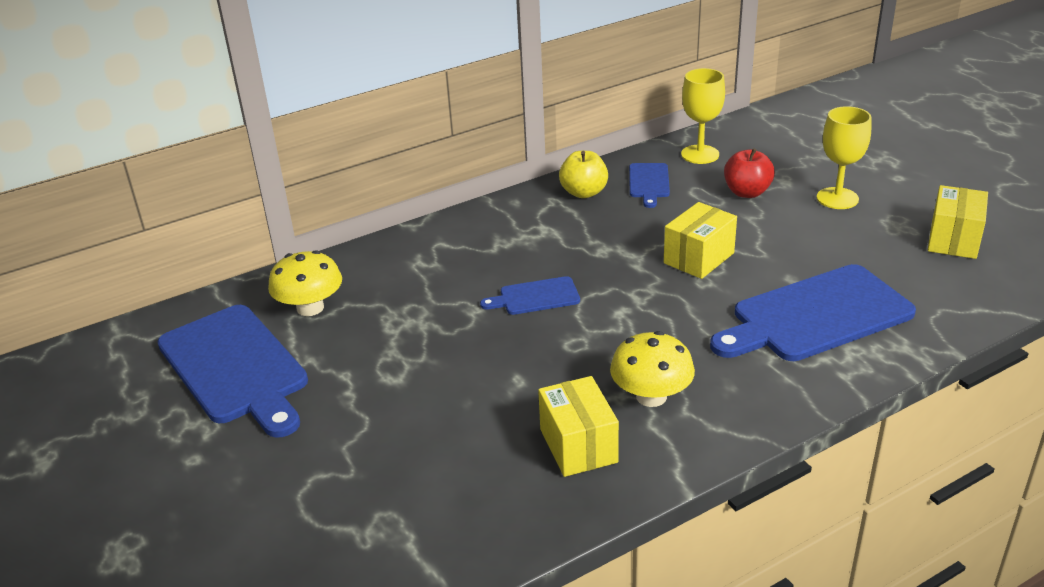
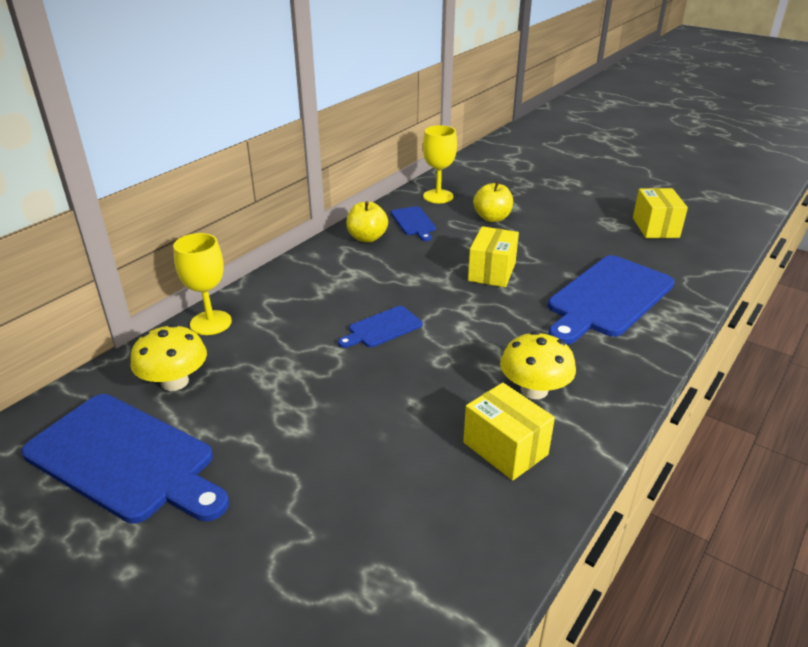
camera: 25 degrees left, 0 degrees up
red apple [724,148,775,198] -> yellow apple [473,181,513,222]
yellow goblet [817,106,871,209] -> yellow goblet moved to [173,233,232,335]

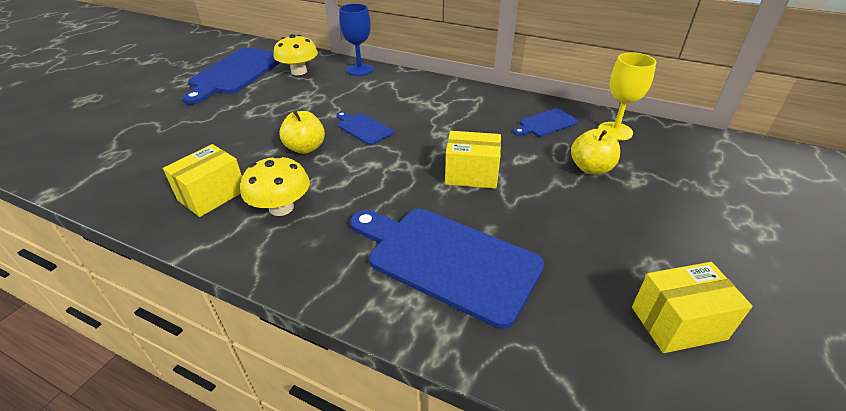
camera: 80 degrees right, 5 degrees up
yellow goblet [173,233,232,335] -> blue goblet [339,4,373,76]
yellow apple [346,201,388,243] -> yellow apple moved to [279,111,325,154]

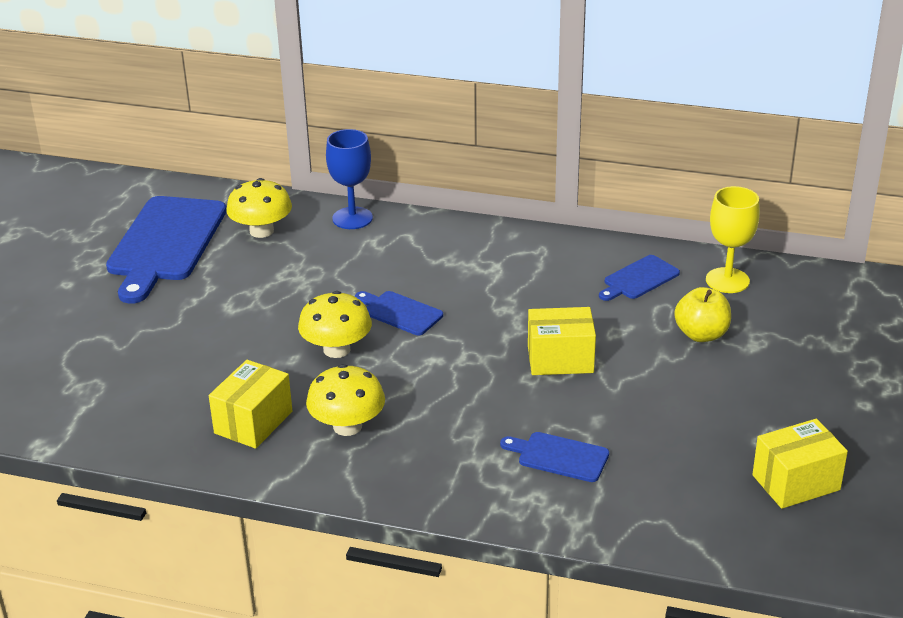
camera: 10 degrees left, 5 degrees down
yellow apple [279,111,325,154] -> yellow mushroom [298,291,372,358]
blue cutting board [350,209,545,329] -> blue cutting board [500,432,609,482], size x0.48

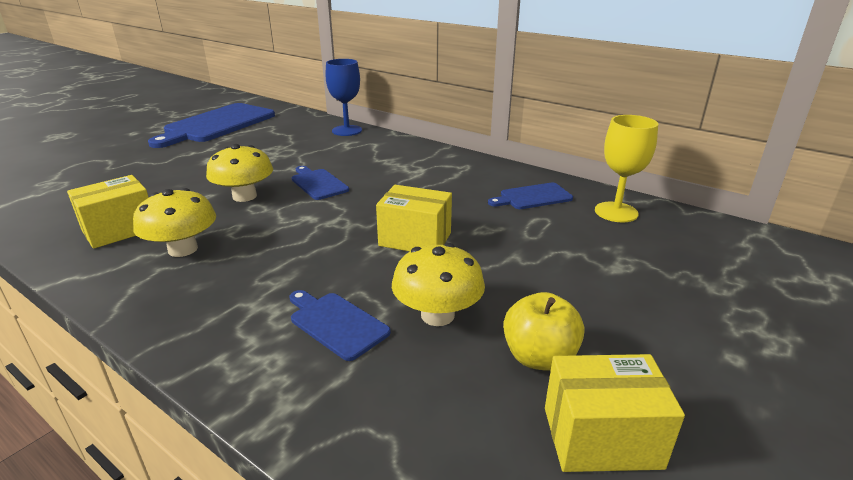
camera: 20 degrees right, 5 degrees down
yellow mushroom [226,178,292,238] -> yellow mushroom moved to [392,243,485,326]
yellow apple [674,287,731,342] -> yellow apple moved to [503,292,585,371]

